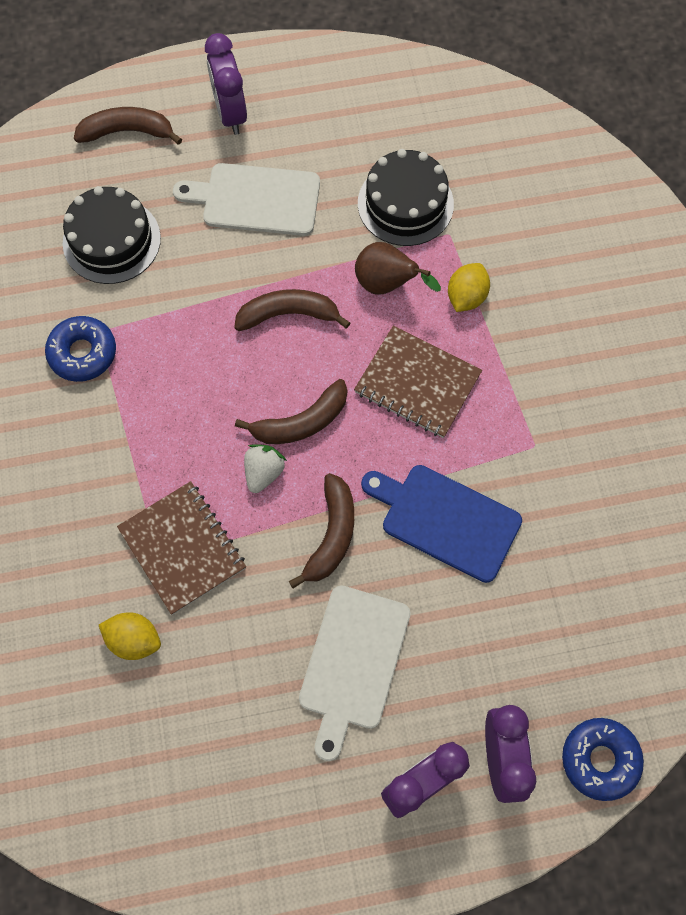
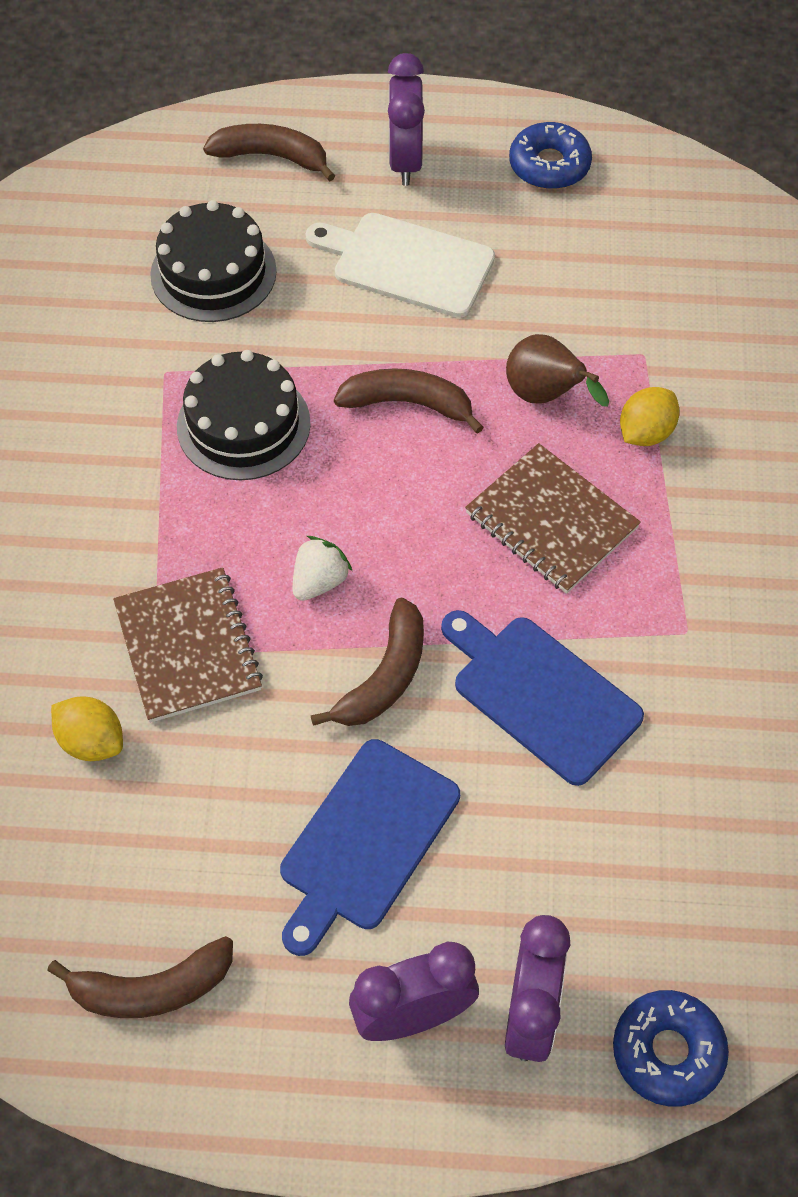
camera: 15 degrees right, 10 degrees down
blue donut [45,316,116,382] -> blue donut moved to [509,122,592,189]
brown banana [235,379,347,444] -> brown banana moved to [47,936,233,1018]
white cutting board [299,585,411,761] -> blue cutting board [280,739,460,956]
black cake [358,149,454,246] -> black cake moved to [177,350,311,480]

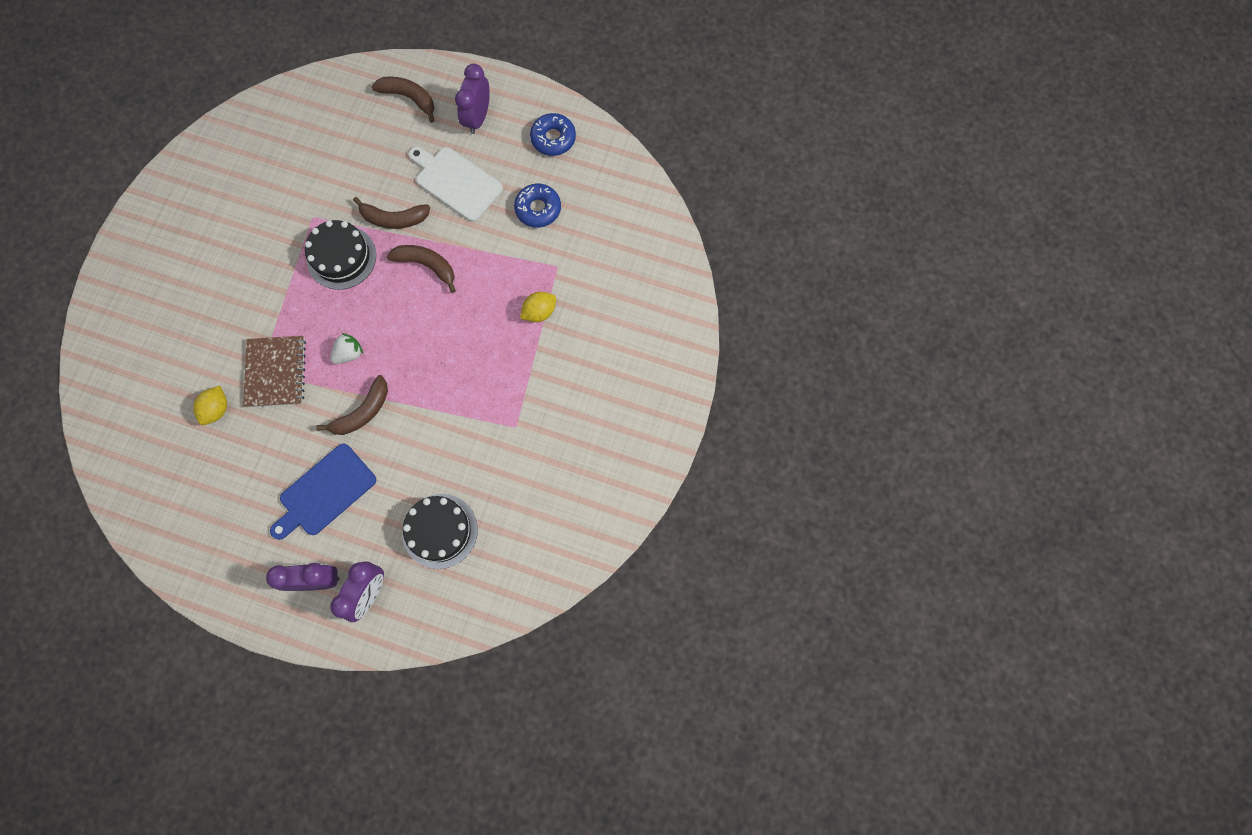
camera: 15 degrees right, 15 degrees up
brown banana [47,936,233,1018] -> brown banana moved to [353,197,430,229]
yellow lemon [51,696,123,761] -> yellow lemon turned 60 degrees clockwise [193,386,227,425]
black cake [150,200,277,322] -> black cake moved to [402,494,478,569]
blue cutting board [441,610,644,786] -> none
brown notebook [465,443,641,594] -> none
brown pear [506,334,609,407] -> none
blue donut [613,990,729,1107] -> blue donut moved to [514,184,561,228]

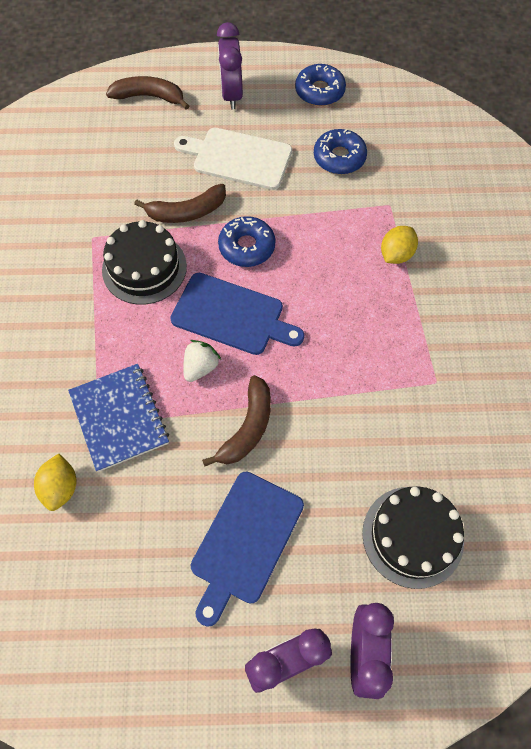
camera: 20 degrees left, 10 degrees down
brown notebook [243,336,306,407] -> blue notebook [68,364,169,472]
brown banana [387,245,456,293] -> blue donut [218,216,276,267]
none -> blue cutting board [170,273,304,355]

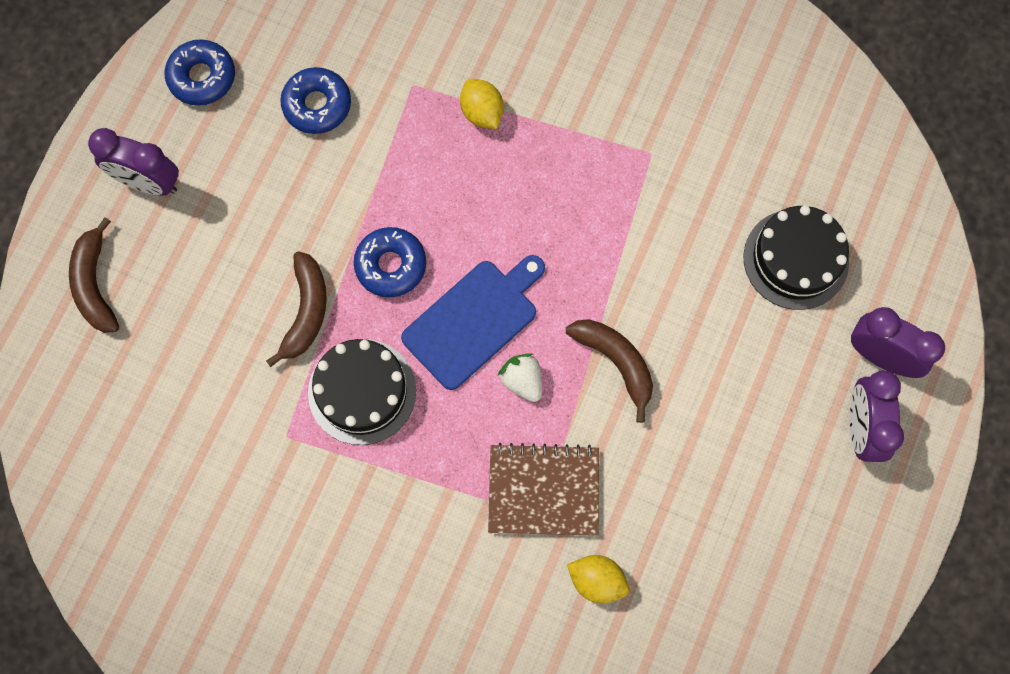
camera: 65 degrees left, 10 degrees up
blue notebook [68,364,169,472] -> brown notebook [488,443,599,536]
brown banana [106,76,189,110] -> brown banana turned 45 degrees counterclockwise [69,217,119,333]
white cutting board [174,128,292,190] -> none
blue cutting board [191,471,304,627] -> none

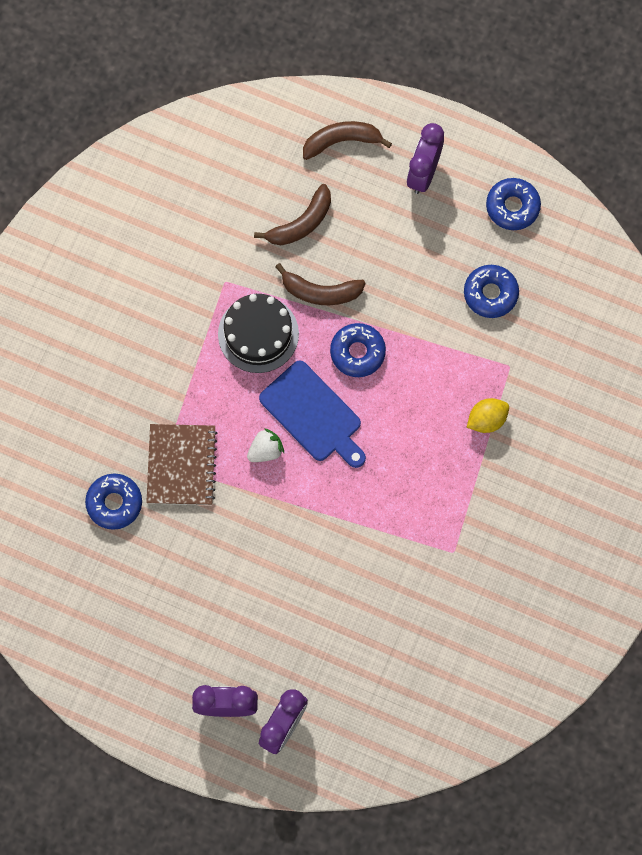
camera: 90 degrees right, 0 degrees up
brown banana [566,319,653,423] -> brown banana moved to [254,184,331,245]
yellow lemon [567,555,629,603] -> blue donut [85,474,142,530]
black cake [743,205,849,310] -> none

